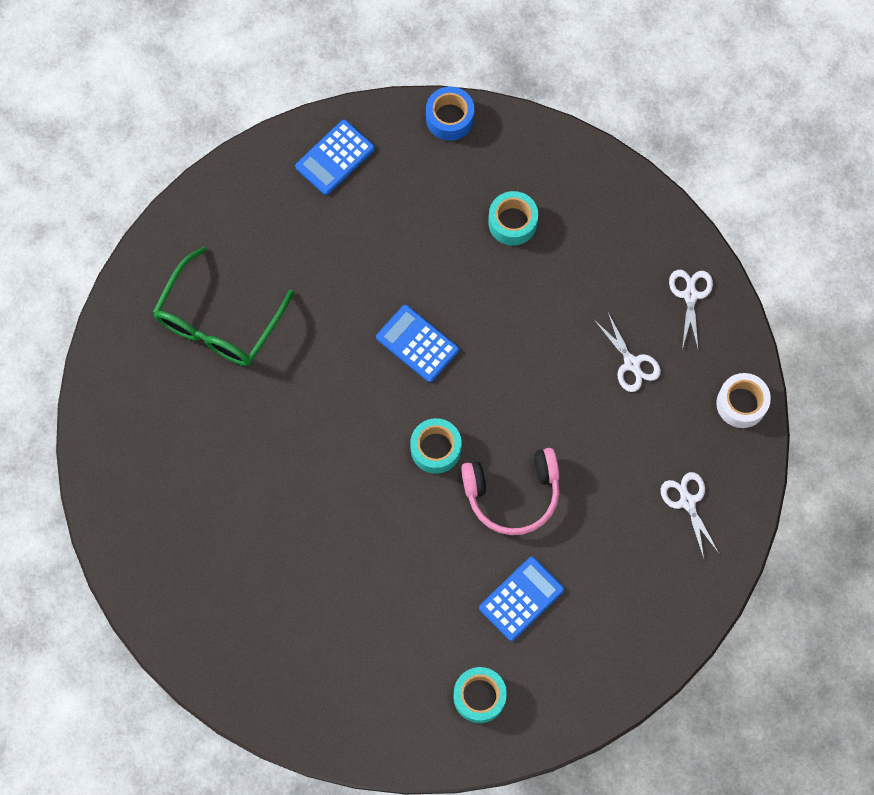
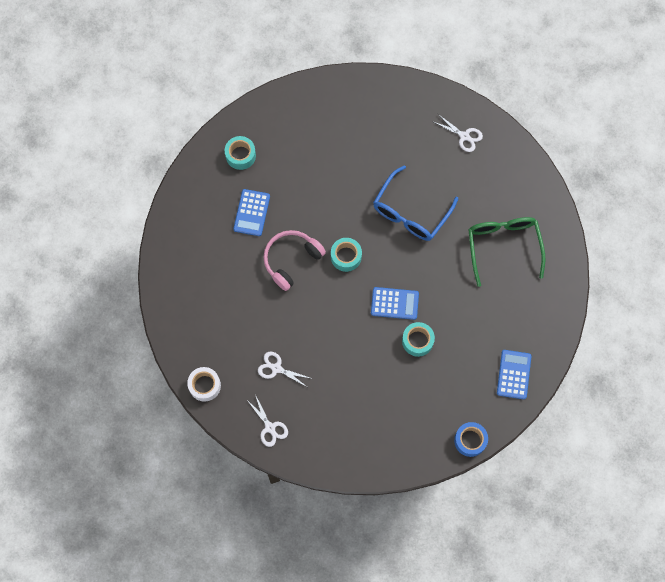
camera: 145 degrees right, 0 degrees up
turquoise tape [488,191,538,246] -> turquoise tape moved to [402,322,435,357]
white scissors [661,472,719,558] -> white scissors moved to [434,114,483,152]
none -> blue glasses [373,165,458,241]

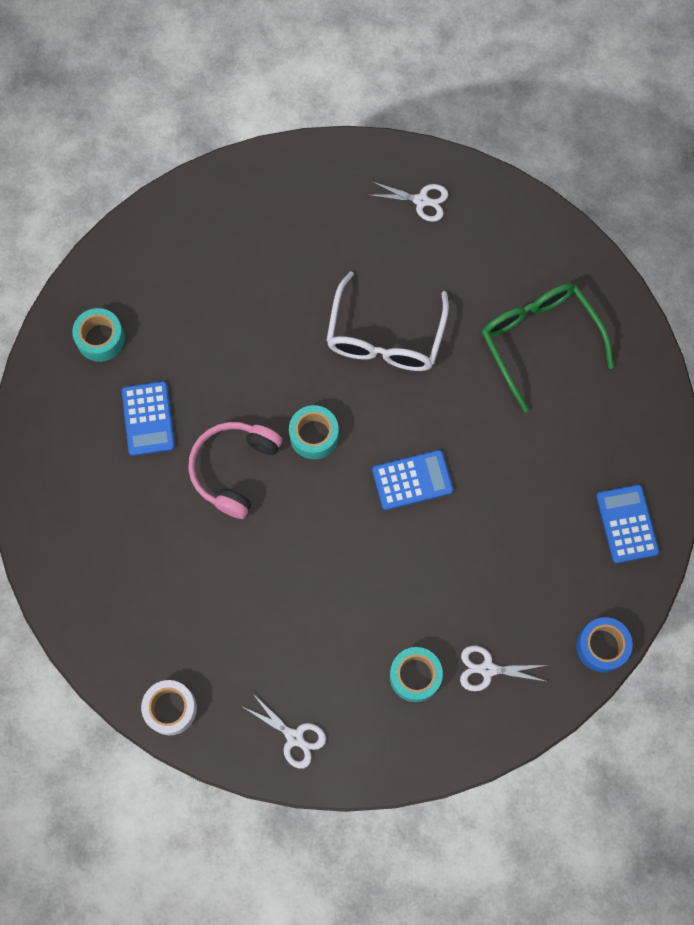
camera: 20 degrees left, 0 degrees up
white scissors [258,352,313,387] -> white scissors moved to [460,646,548,691]
blue glasses [373,165,458,241] -> white glasses [326,271,449,371]
turquoise tape [402,322,435,357] -> turquoise tape moved to [390,647,443,702]

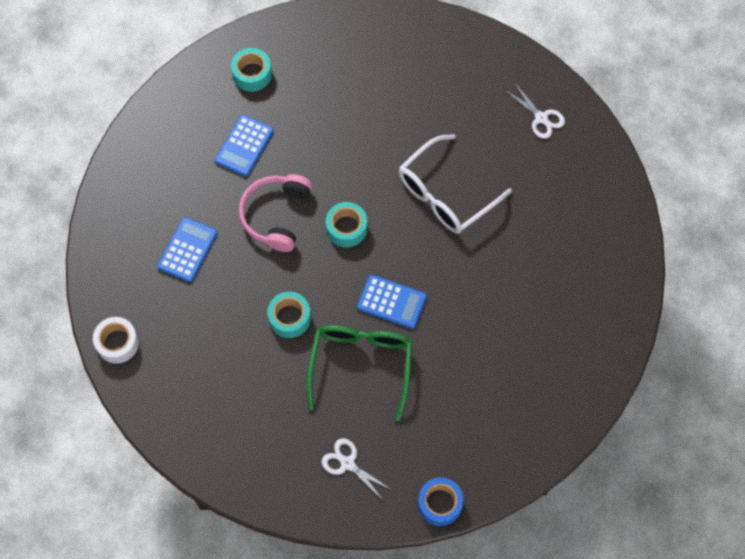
camera: 35 degrees right, 5 degrees down
pink headphones [188,422,282,519] -> pink headphones turned 45 degrees counterclockwise [239,174,312,252]
white scissors [243,694,326,769] -> none
turquoise tape [390,647,443,702] -> turquoise tape moved to [267,292,311,338]
green glasses [482,283,614,412] -> green glasses moved to [307,325,412,421]
blue calculator [596,485,659,563] -> blue calculator moved to [157,217,217,282]

